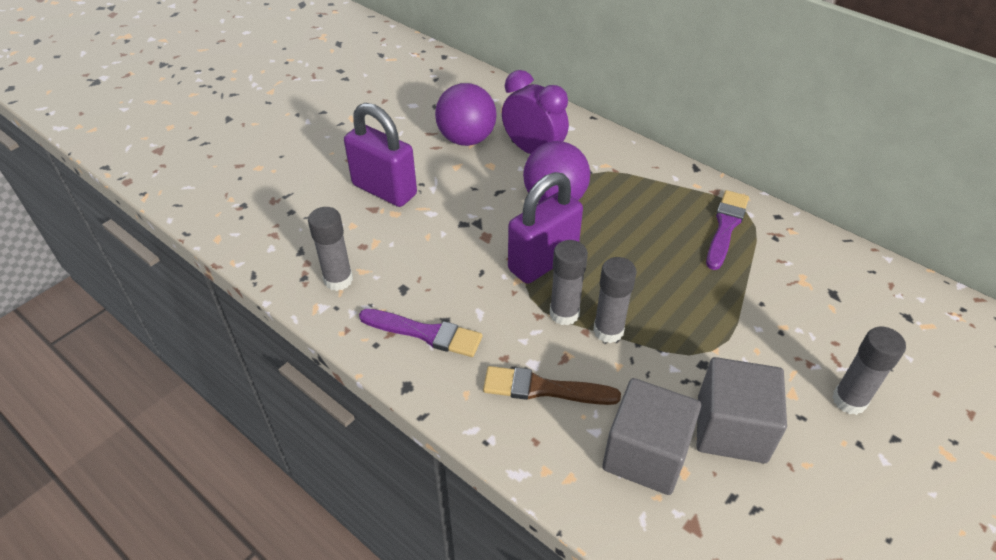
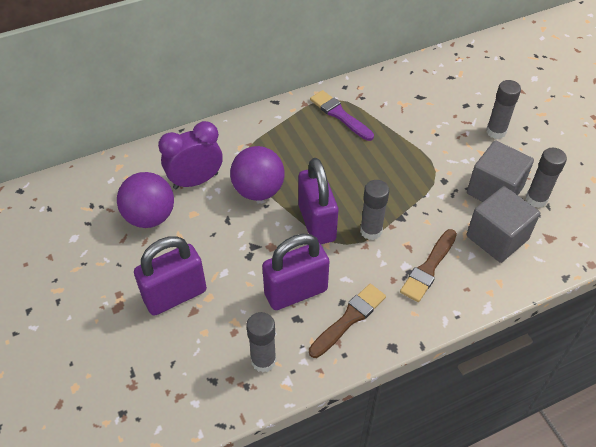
camera: 65 degrees left, 5 degrees up
purple brush [359,309,482,357] -> brown brush [309,284,386,358]
grey glue stick [593,257,637,343] -> grey glue stick moved to [526,148,567,208]
none -> purple padlock [262,234,330,310]

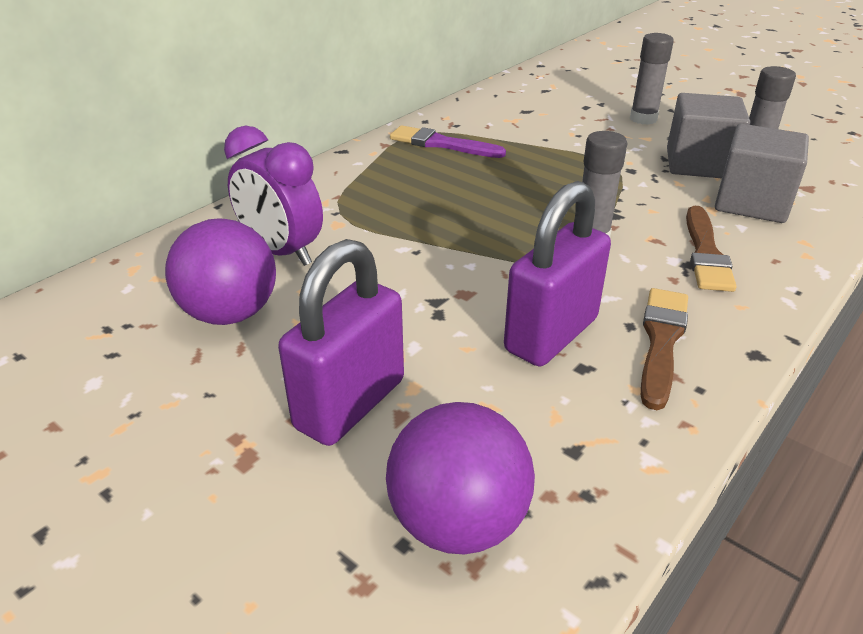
camera: 25 degrees left, 15 degrees down
purple clock [158,121,223,189] -> purple clock turned 90 degrees counterclockwise [224,125,323,266]
purple ball [230,146,285,201] -> purple ball moved to [386,402,535,554]
grey glue stick [246,312,276,372] -> none
purple padlock [299,158,338,244] -> none

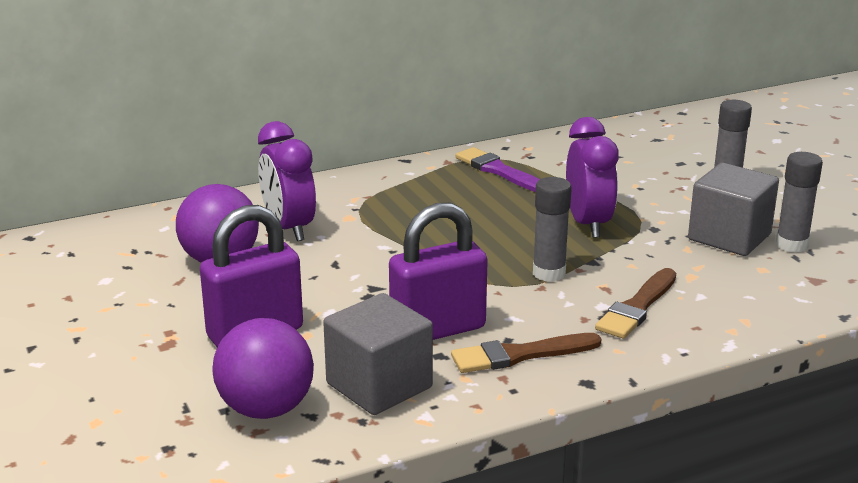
camera: 25 degrees right, 10 degrees down
brown brush [641,288,688,410] -> brown brush turned 150 degrees counterclockwise [451,333,601,373]
grey cube [715,124,809,223] -> grey cube moved to [323,293,433,415]
none -> purple clock [566,117,619,238]

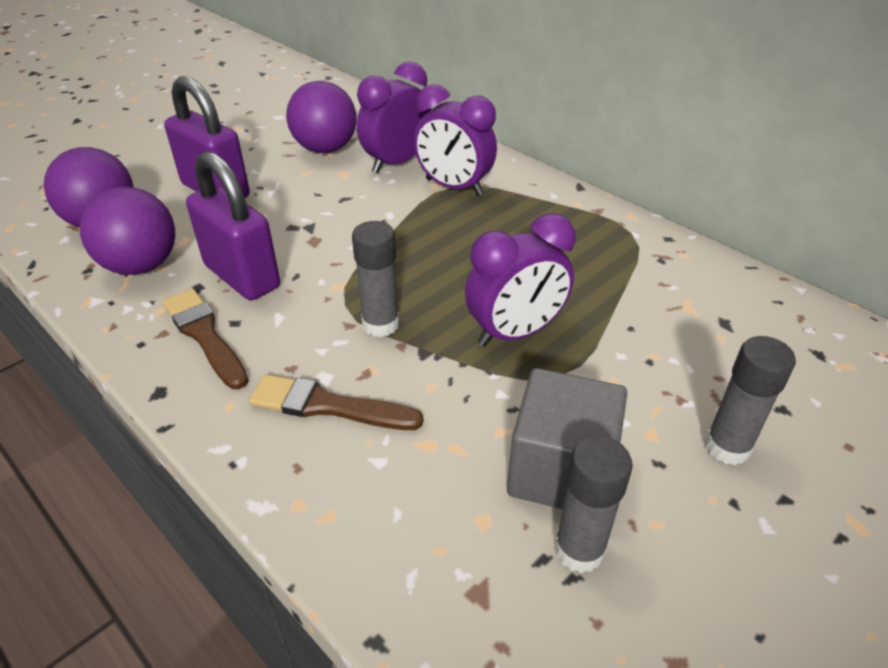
camera: 70 degrees right, 15 degrees up
grey cube [323,293,433,415] -> purple ball [80,187,175,275]
purple brush [456,147,540,192] -> none
none -> purple clock [414,84,497,196]

